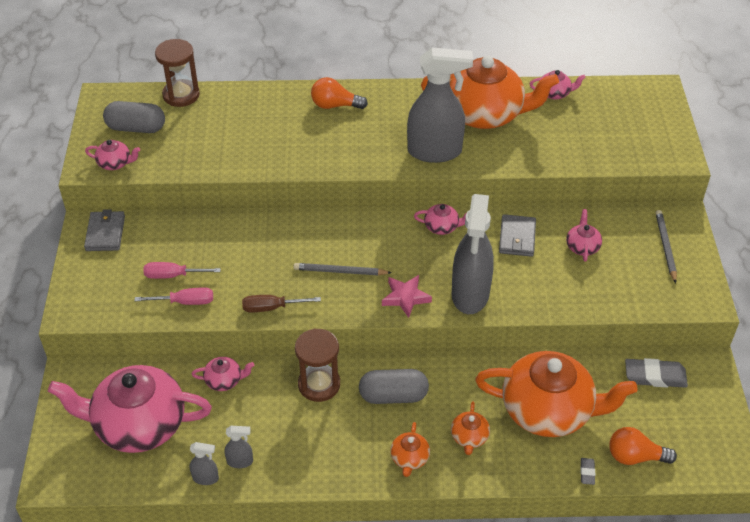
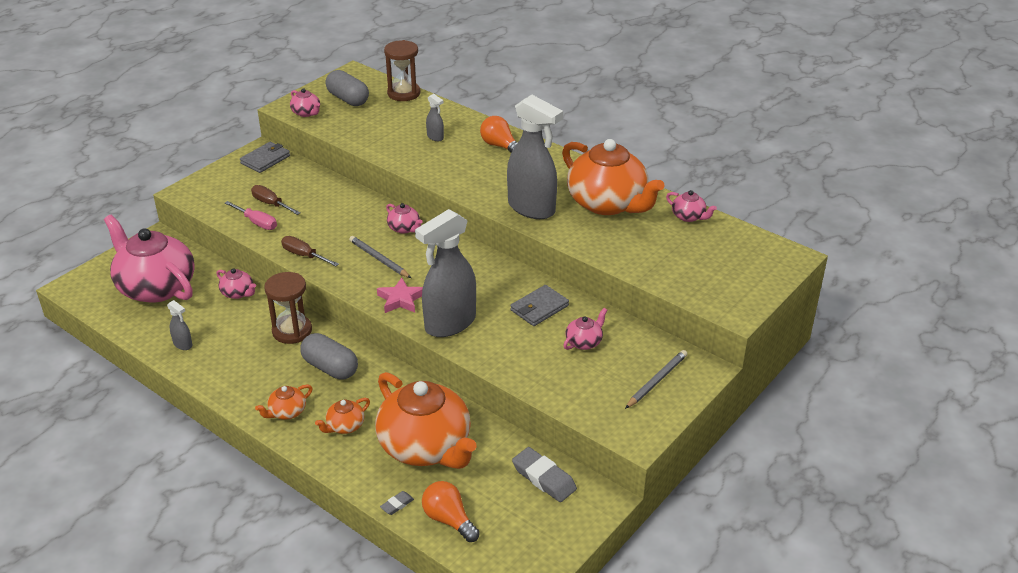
camera: 40 degrees right, 10 degrees down
pink screwdriver [143,262,221,279] -> brown screwdriver [251,185,301,215]
grey spray bottle [190,442,219,485] -> grey spray bottle moved to [426,94,444,141]
pink teapot [414,204,466,235] -> pink teapot moved to [386,203,422,234]

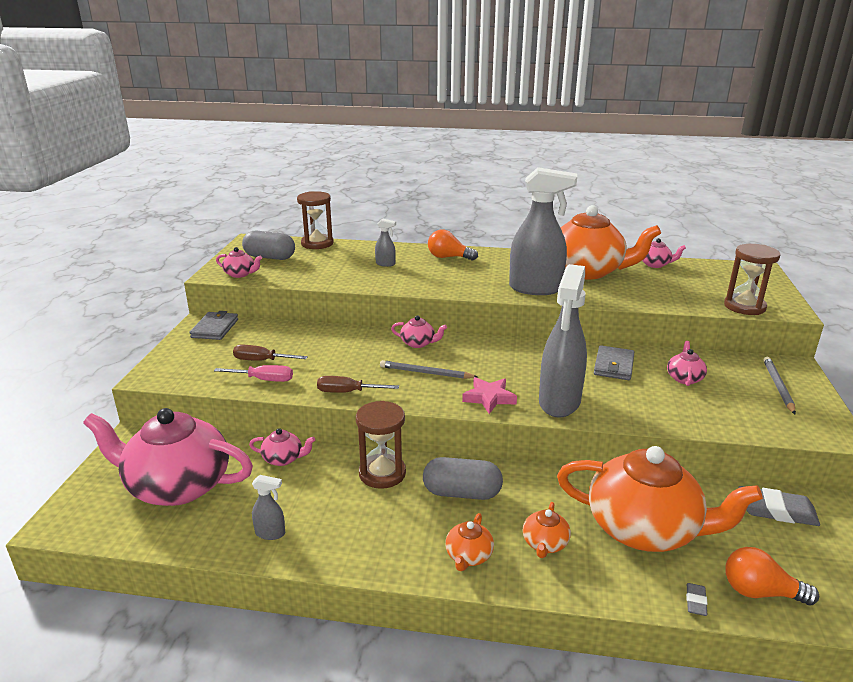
camera: 30 degrees left, 10 degrees down
none -> brown hourglass [724,244,780,315]

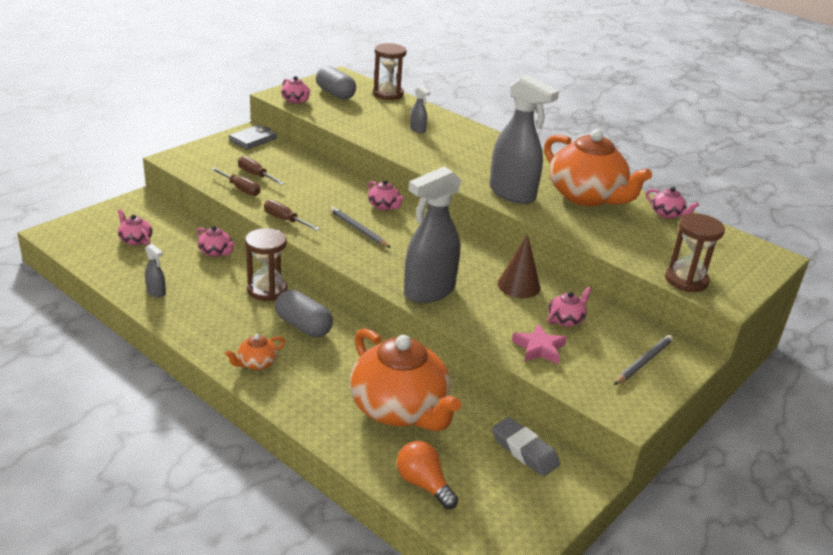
camera: 30 degrees right, 5 degrees up
pink teapot [83,408,253,506] -> pink teapot [118,209,152,246], size x0.42
pink screwdriver [214,365,293,382] -> brown screwdriver [211,168,260,196]
orange light bulb [428,230,478,261] -> none
pink star [462,377,517,414] -> pink star moved to [512,324,567,364]
orange teapot [523,502,571,558] -> none
grey wallet [594,345,634,380] -> brown cone [497,234,541,298]
grey eraser [686,583,707,616] -> none

